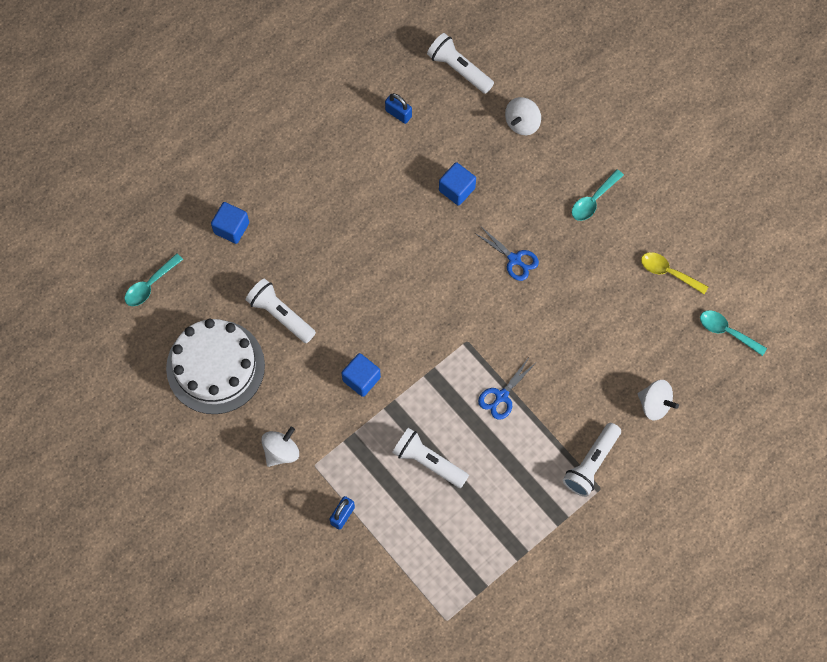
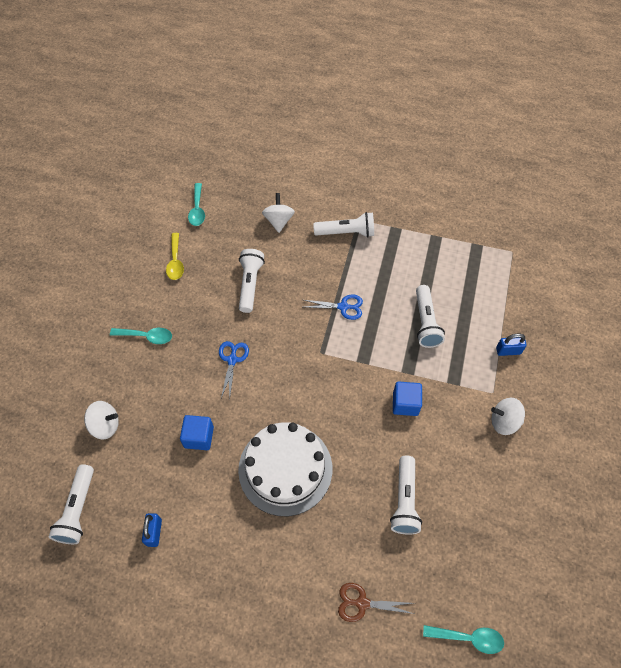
camera: 125 degrees left, 10 degrees down
white cake [166,319,265,414] -> white cake moved to [238,422,332,516]
blue cube [211,202,249,244] -> brown scissors [338,583,414,622]
none -> white flashlight [239,249,265,313]

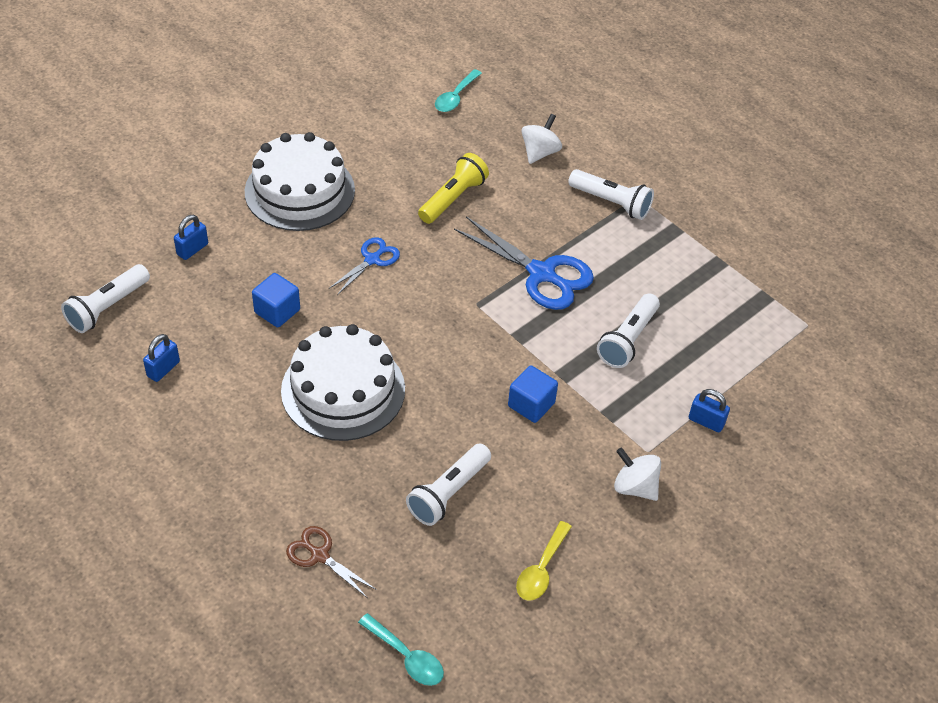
camera: 30 degrees right, 10 degrees down
white spinning top [84,401,119,439] -> blue padlock [174,215,208,260]
turquoise spoon [110,328,172,344] -> white cake [245,132,355,231]
yellow spoon [166,233,184,280] -> yellow spoon moved to [516,521,572,601]
white flashlight [239,249,265,313] -> yellow flashlight [418,153,489,224]
blue scissors [304,294,363,320] -> blue scissors [454,217,594,310], size x1.79

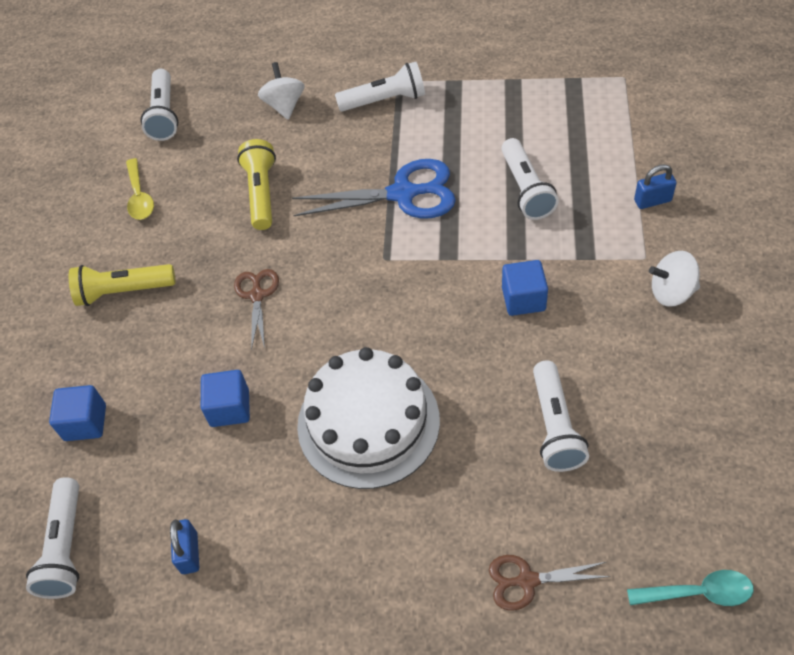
camera: 35 degrees left, 5 degrees up
blue padlock [174,215,208,260] -> blue cube [49,385,106,441]
white cake [245,132,355,231] -> yellow flashlight [69,264,175,306]
blue scissors [330,237,400,295] -> brown scissors [234,269,279,350]
turquoise spoon [435,69,482,112] -> white flashlight [141,69,178,141]
yellow spoon [516,521,572,601] -> yellow spoon moved to [126,158,154,220]

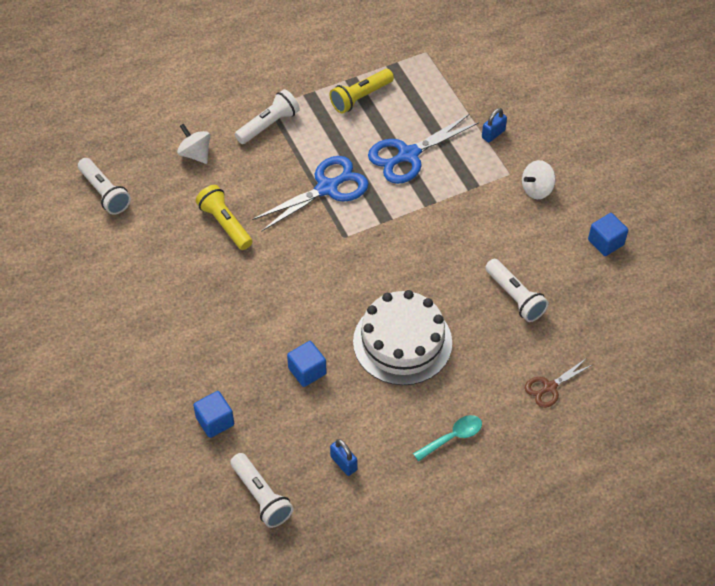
camera: 35 degrees left, 0 degrees up
yellow flashlight [69,264,175,306] -> yellow flashlight moved to [330,69,394,114]
yellow spoon [126,158,154,220] -> none
brown scissors [234,269,279,350] -> none
white flashlight [501,138,559,220] -> blue scissors [368,114,479,184]
blue cube [502,260,548,316] -> blue cube moved to [588,213,628,256]
turquoise spoon [627,570,754,606] -> turquoise spoon moved to [413,415,482,461]

